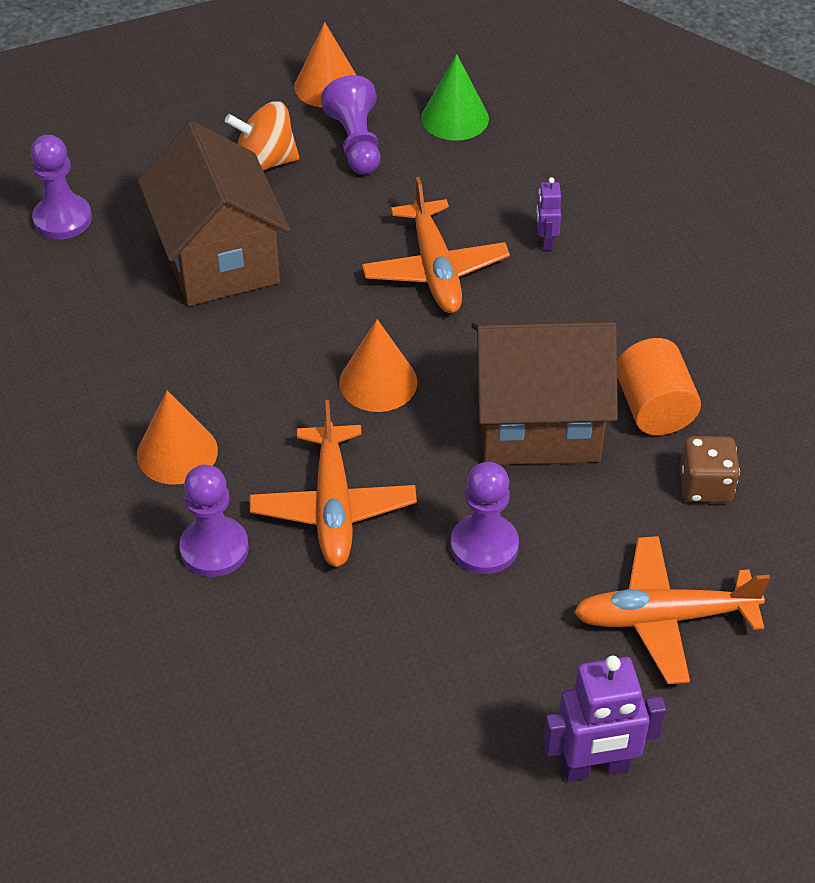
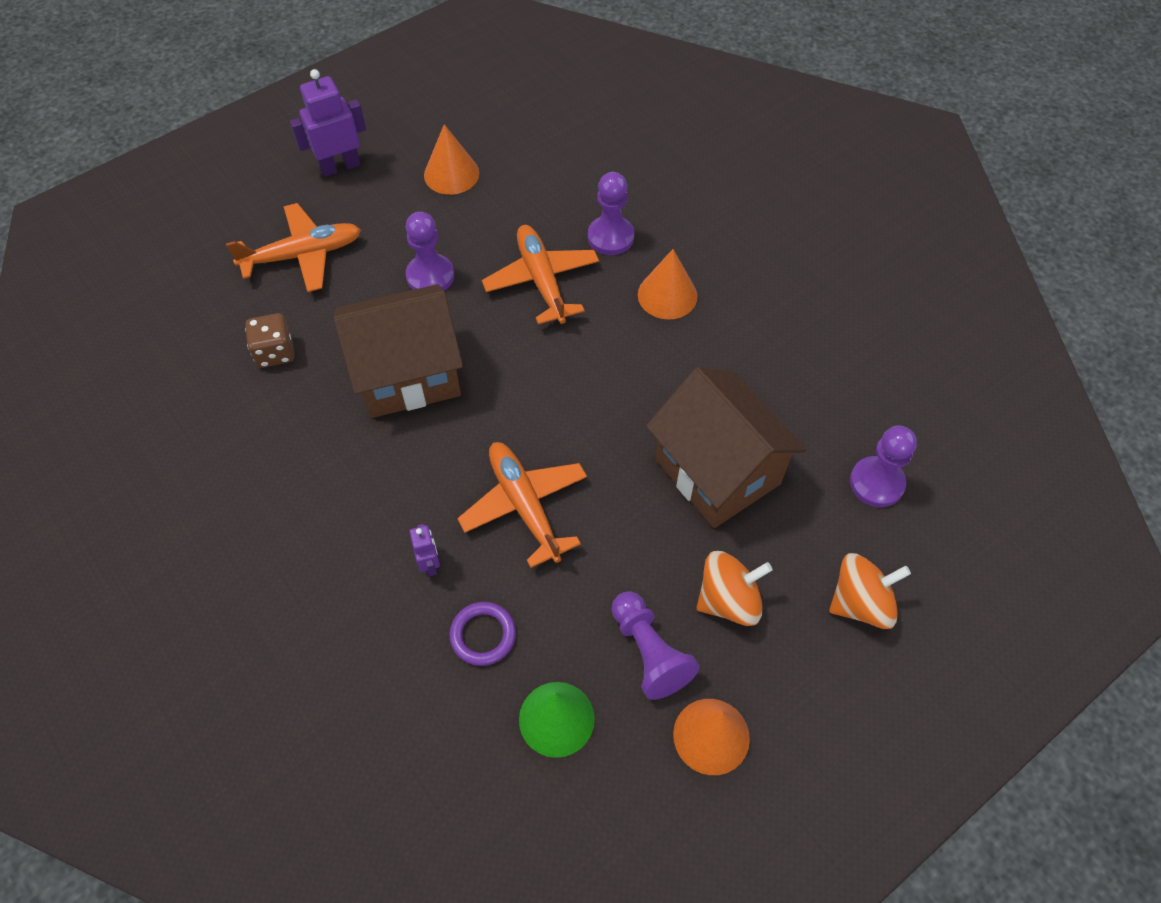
camera: 165 degrees right, 10 degrees up
orange cone [339,319,418,412] -> orange cone moved to [424,124,479,195]
orange cylinder [617,338,701,435] -> none
none -> purple ring [449,602,516,666]
none -> orange spinning top [829,553,911,629]

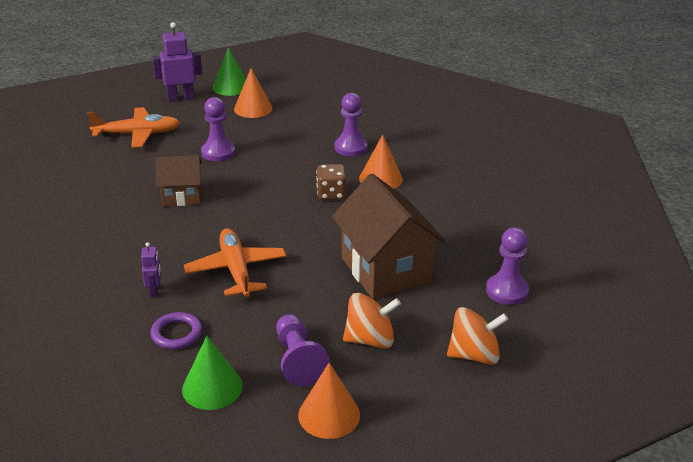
camera: 10 degrees right, 25 degrees down
brown dice [245,313,295,368] -> brown dice moved to [316,164,346,200]
brown house [333,284,463,418] -> brown house [155,155,202,207], size x0.57
orange plane [482,225,599,324] -> none
none -> green cone [213,48,246,96]

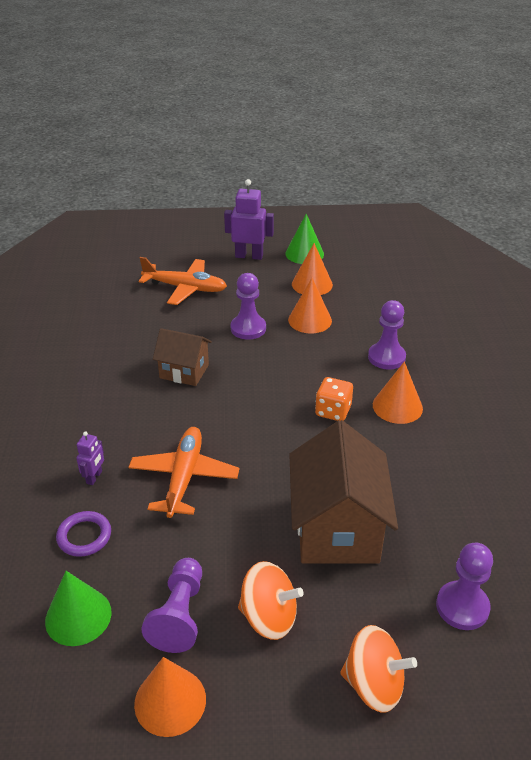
camera: 25 degrees right, 5 degrees up
brown dice [316,164,346,200] -> orange dice [315,377,353,421]
none -> orange cone [288,278,332,334]

